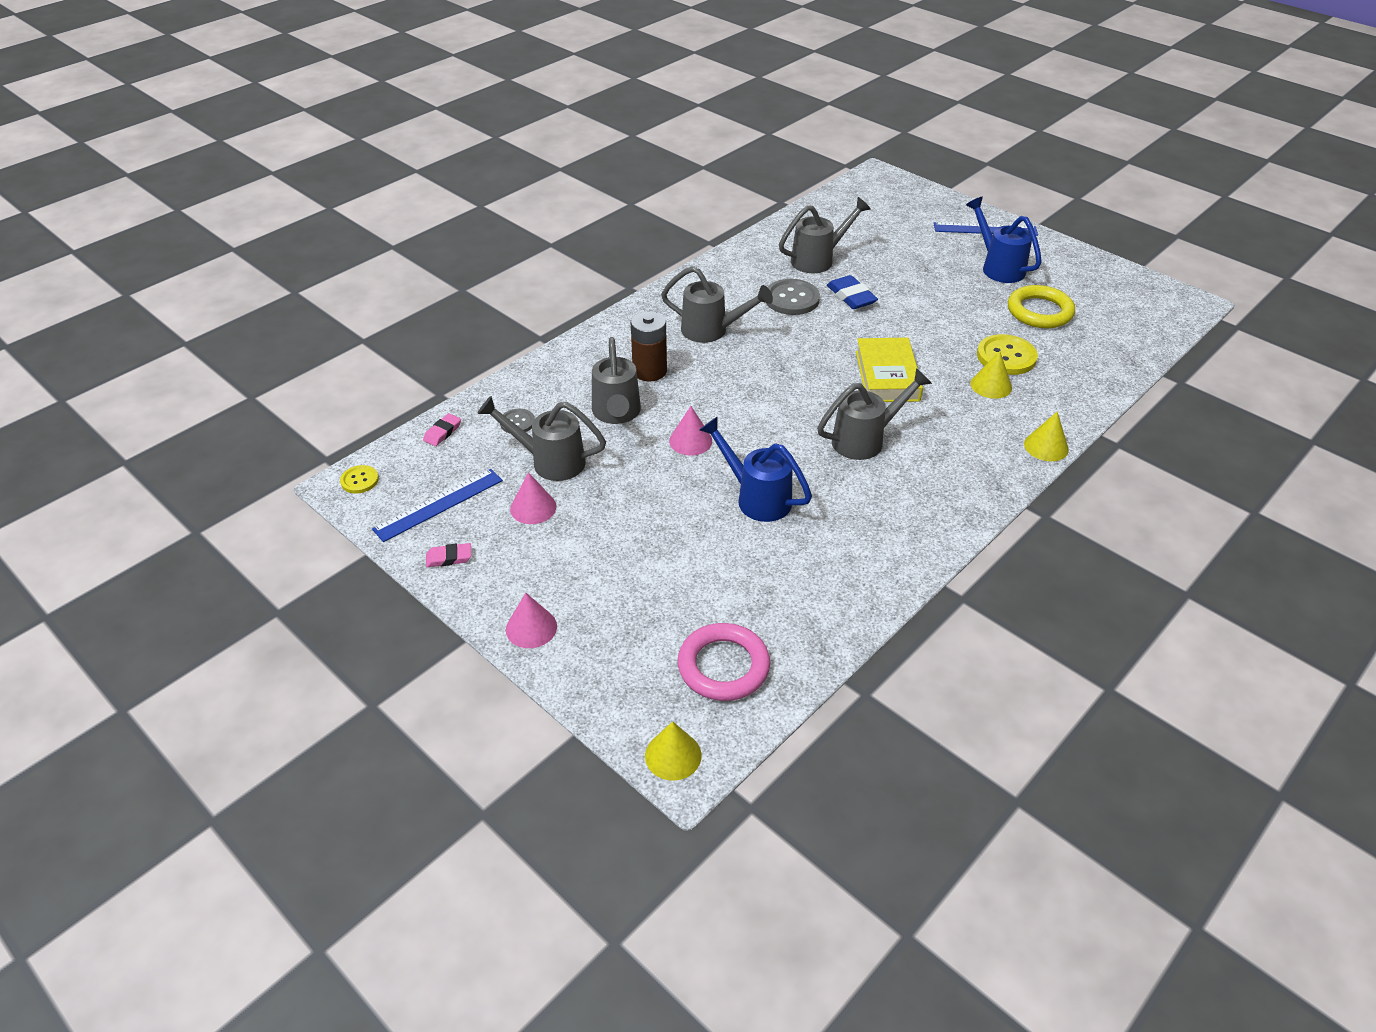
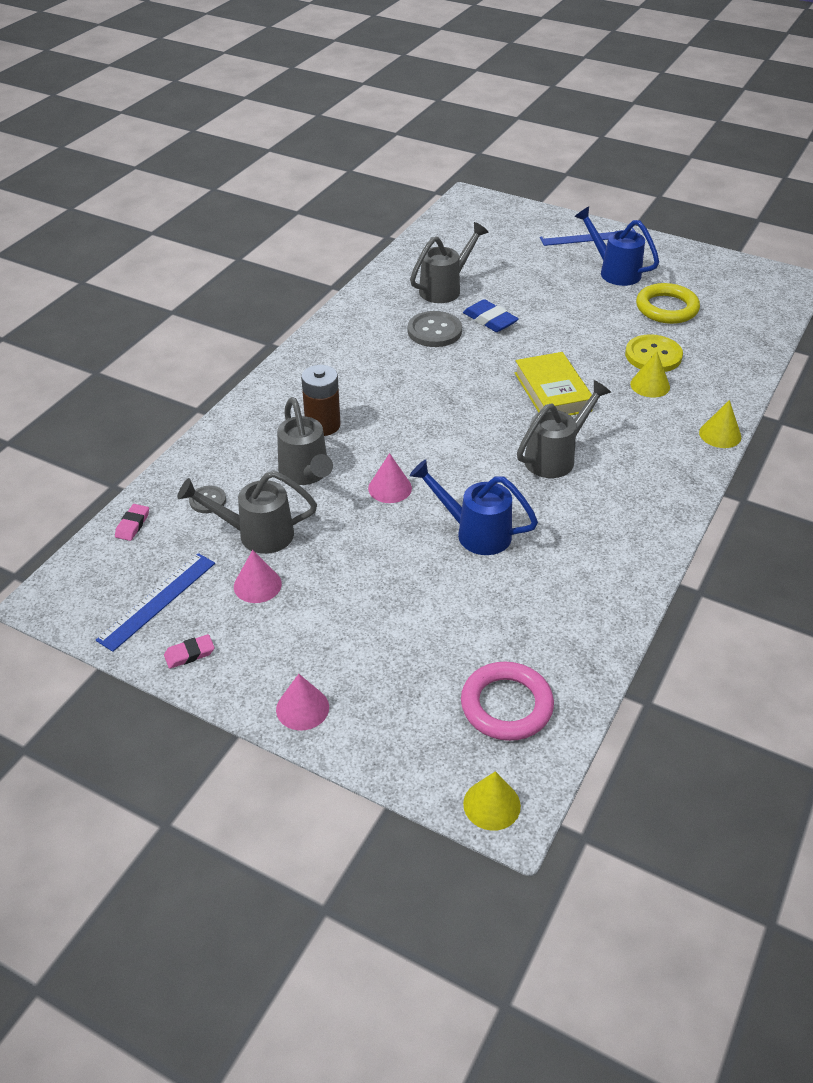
camera: 15 degrees left, 0 degrees up
yellow button [340,465,379,494] -> none
grey watering can [661,266,773,343] -> none

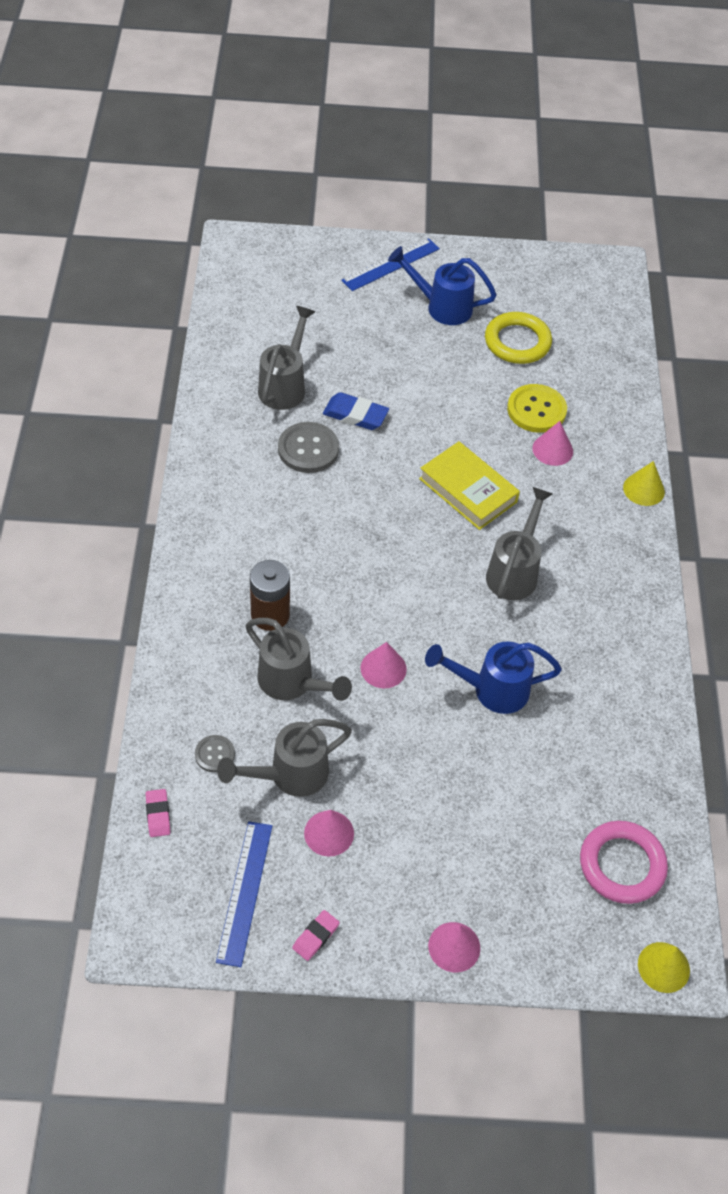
camera: 30 degrees left, 10 degrees up
yellow cone [630,351,670,398] -> pink cone [532,421,573,466]

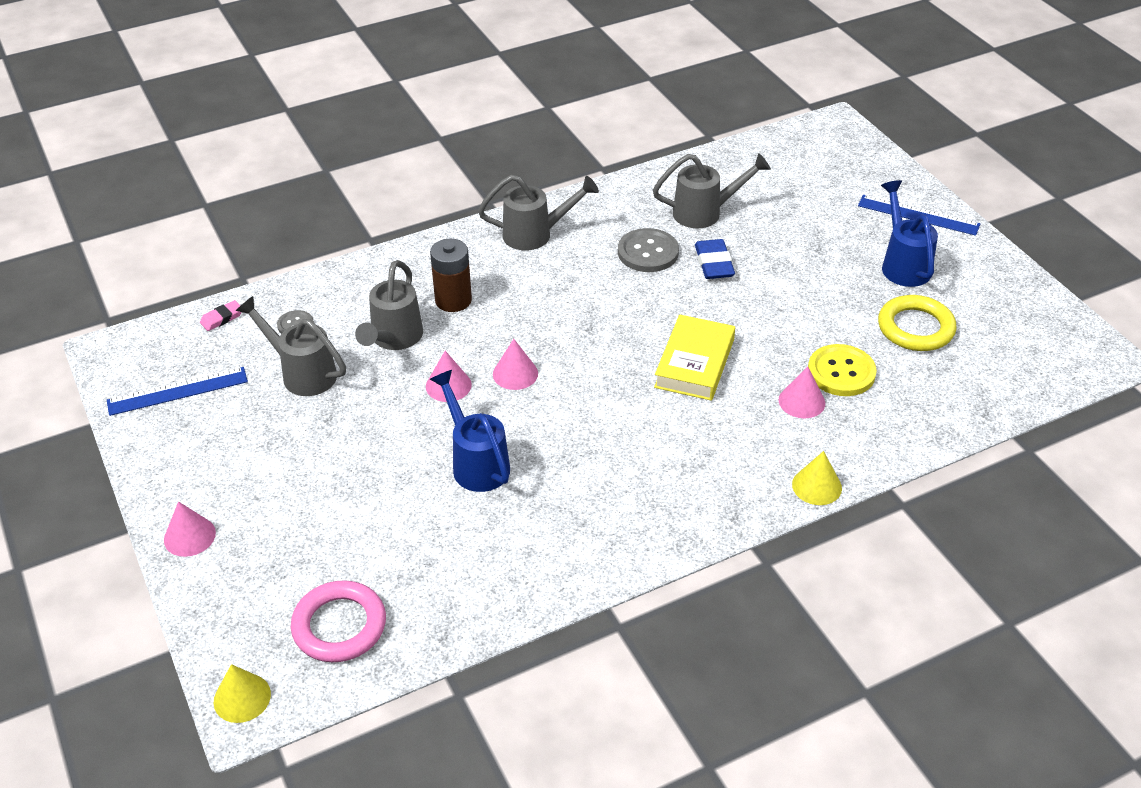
camera: 65 degrees right, 10 degrees down
pink eraser [292,910,340,961] -> none
pink cone [304,810,354,857] -> pink cone moved to [493,339,538,390]
grey watering can [486,487,552,600] -> grey watering can moved to [478,175,599,250]

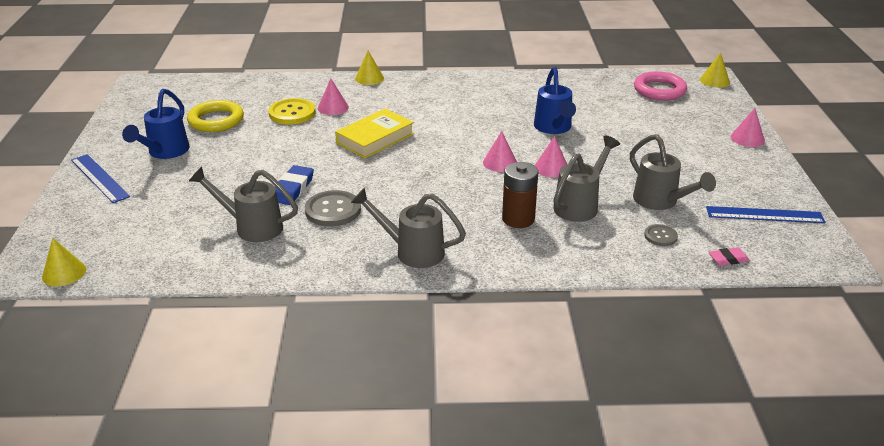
camera: 155 degrees left, 10 degrees down
none -> yellow cone [42,238,86,286]

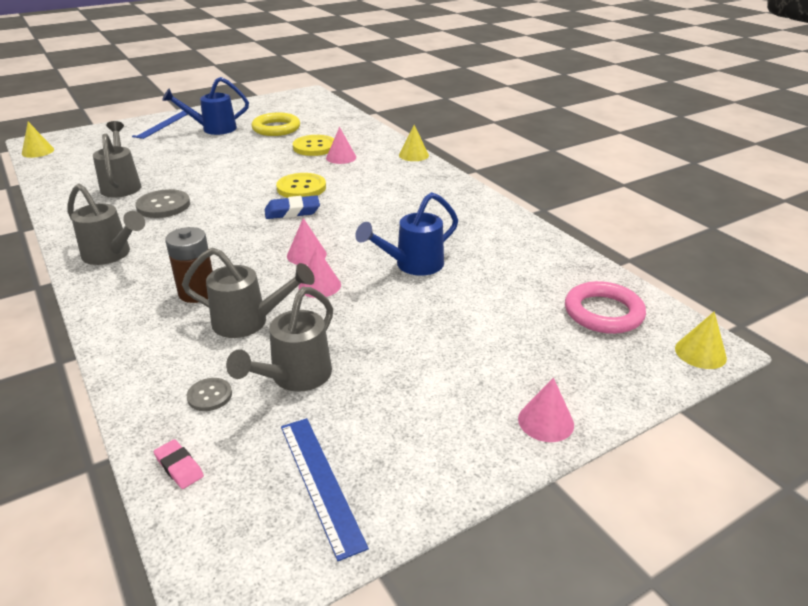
camera: 60 degrees right, 0 degrees up
blue eraser [274,165,314,205] -> blue eraser moved to [265,195,320,219]
yellow book [335,109,414,158] -> yellow button [276,173,326,198]
grey watering can [351,188,466,268] -> grey watering can turned 135 degrees clockwise [68,184,145,265]

